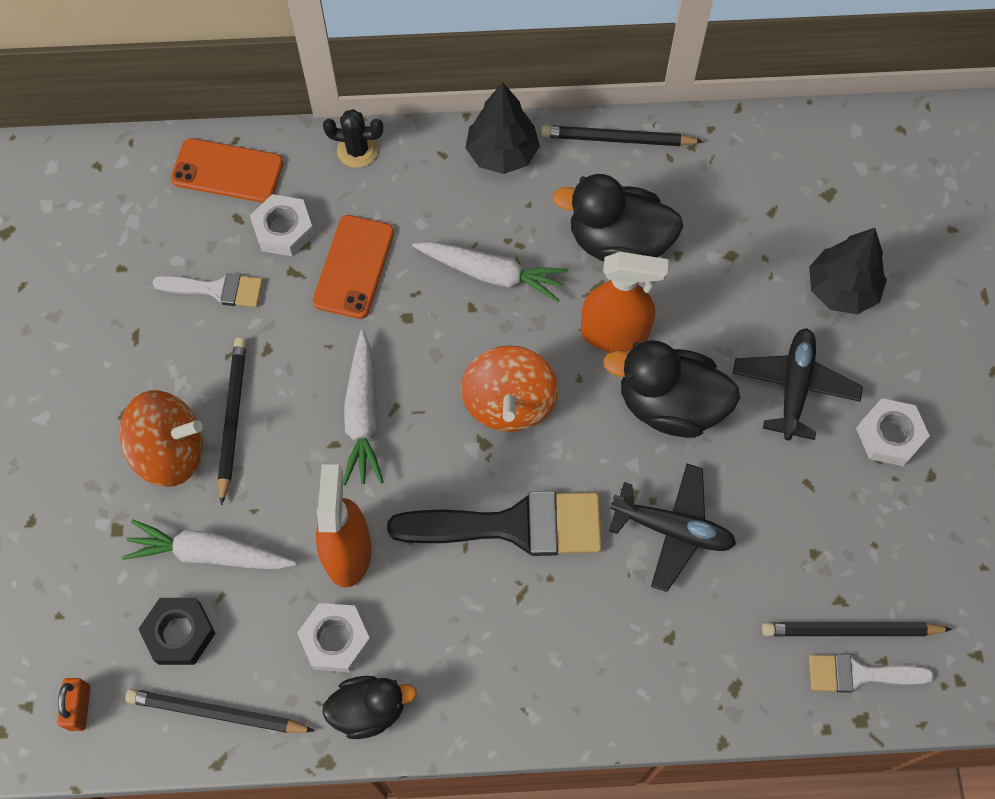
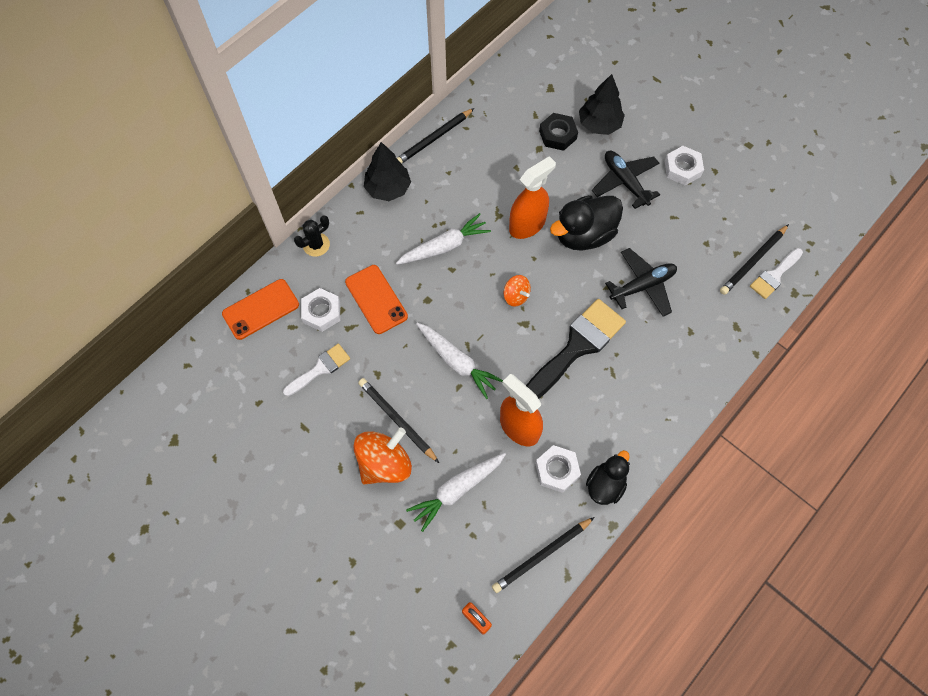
camera: 45 degrees left, 0 degrees up
black nut [139,598,216,665] -> black nut moved to [539,113,578,151]
orange spinning top [461,345,558,432] -> orange spinning top [504,275,531,307], size x0.54
black duck [552,174,683,262] -> none

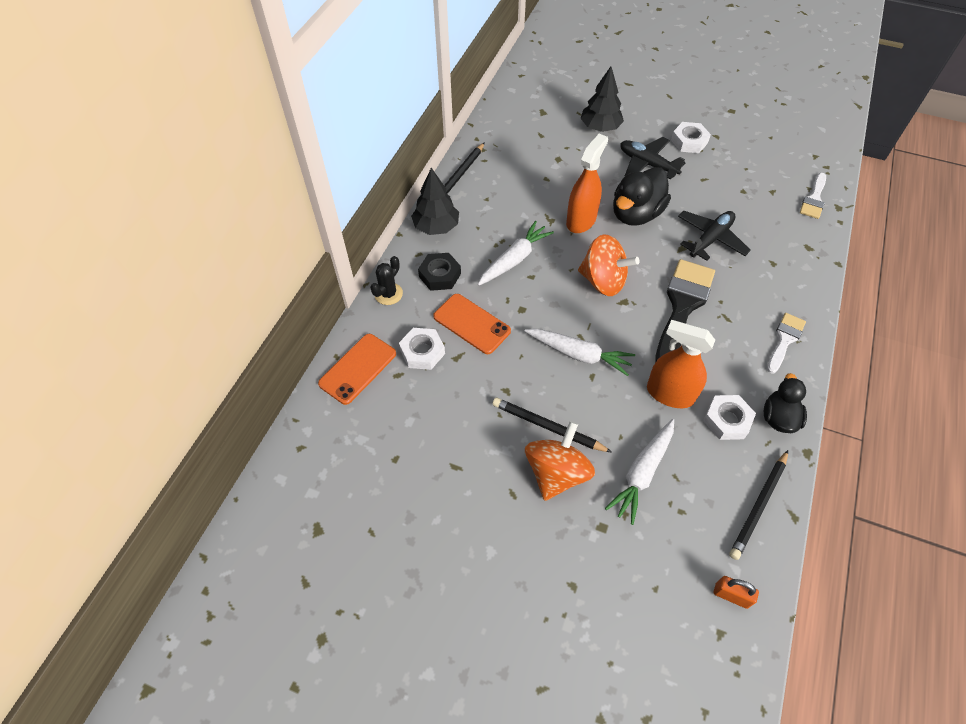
camera: 20 degrees left, 10 degrees down
white brush [283,344,350,396] -> white brush moved to [767,313,806,374]
orange spinning top [504,275,531,307] -> orange spinning top [578,234,640,296], size x1.86
black nut [539,113,578,151] -> black nut moved to [418,253,461,291]
black pencil [720,224,789,295] -> none

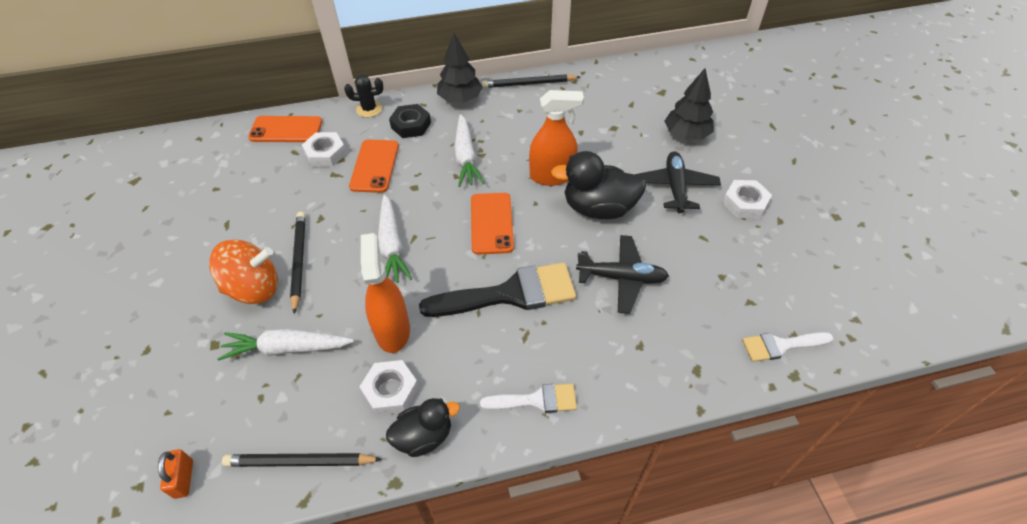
camera: 55 degrees right, 5 degrees down
white carrot [477,221,554,286] -> white carrot turned 75 degrees clockwise [454,114,484,187]
orange spinning top [578,234,640,296] -> orange phone [471,193,514,255]

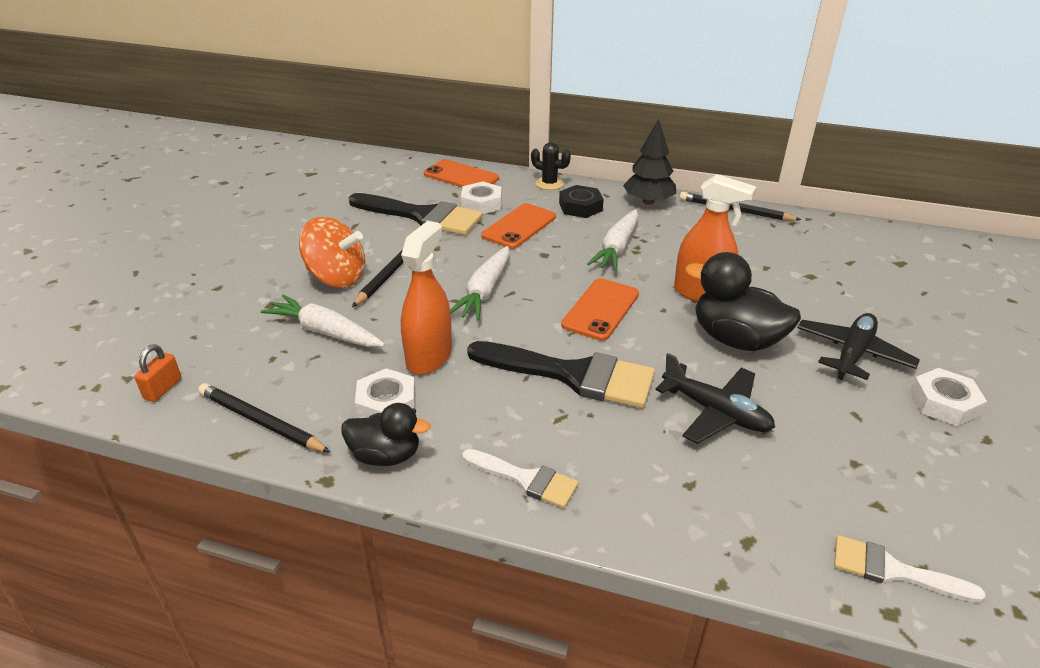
camera: 30 degrees right, 15 degrees down
black tree [665,68,714,140] -> none
none -> black brush [349,193,483,235]

